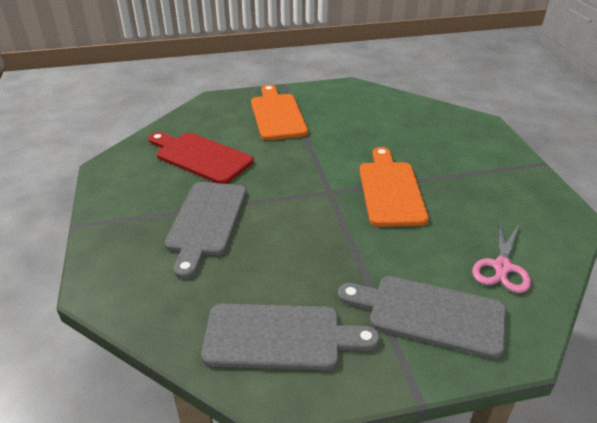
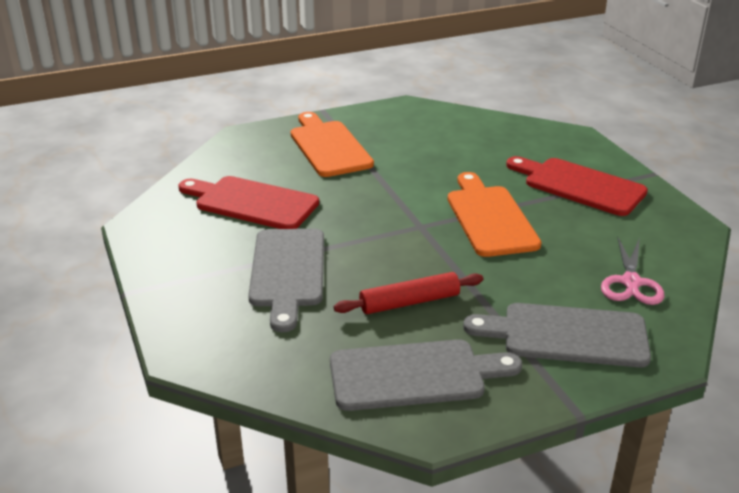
camera: 10 degrees left, 5 degrees down
none -> red rolling pin [334,272,483,314]
none -> red cutting board [506,156,648,216]

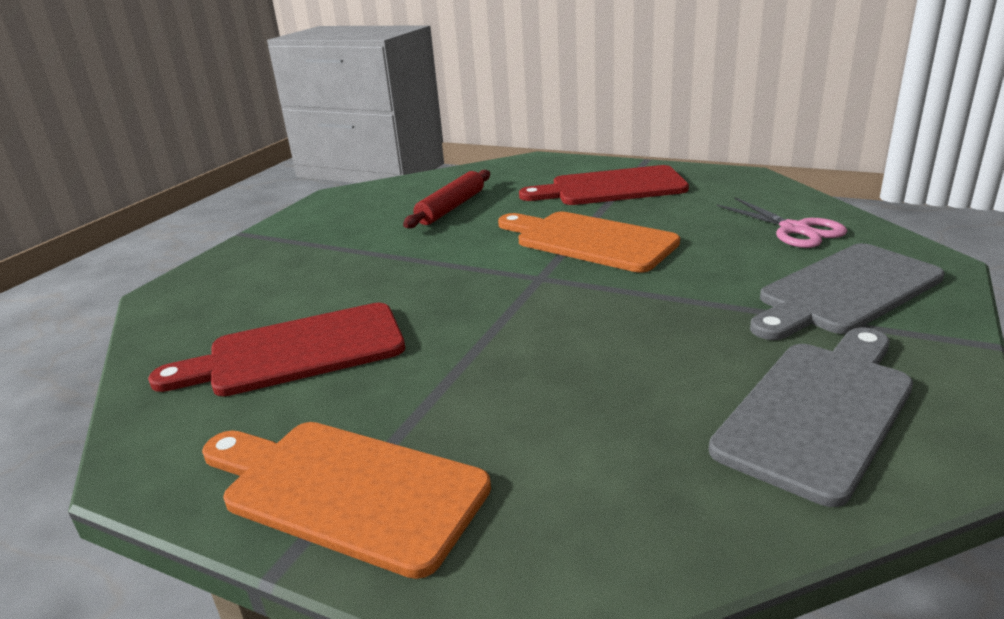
camera: 40 degrees left, 5 degrees down
grey cutting board [248,229,324,332] -> none
orange cutting board [290,112,374,177] -> orange cutting board moved to [202,422,491,579]
red rolling pin [334,272,483,314] -> red rolling pin moved to [403,170,490,228]

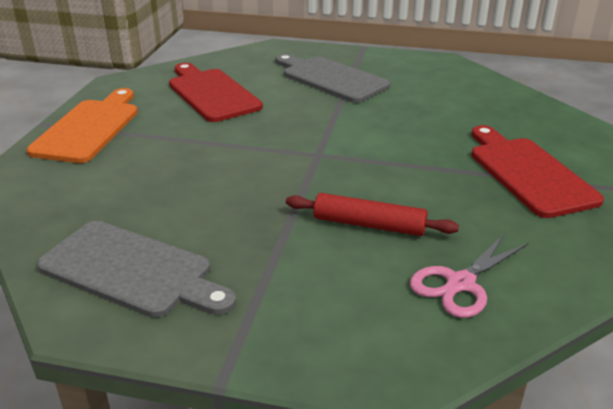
camera: 75 degrees right, 5 degrees up
red rolling pin [403,170,490,228] -> red rolling pin moved to [286,193,459,236]
orange cutting board [498,212,680,273] -> none
grey cutting board [750,243,945,340] -> grey cutting board moved to [275,54,390,103]

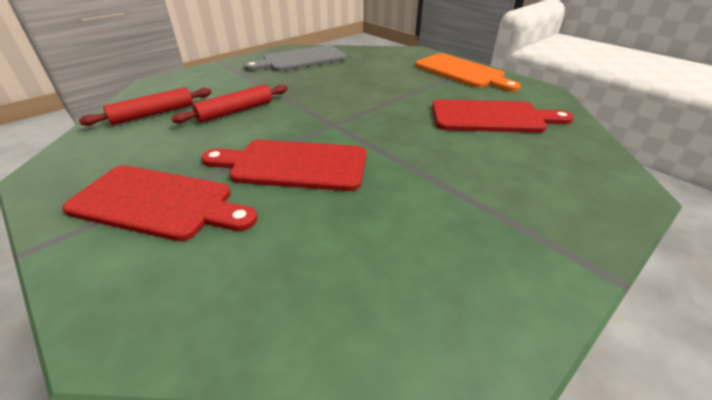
camera: 125 degrees right, 5 degrees up
grey cutting board [275,54,390,103] -> none
pink scissors [410,233,529,318] -> red rolling pin [79,87,212,126]
none -> red cutting board [201,140,366,191]

